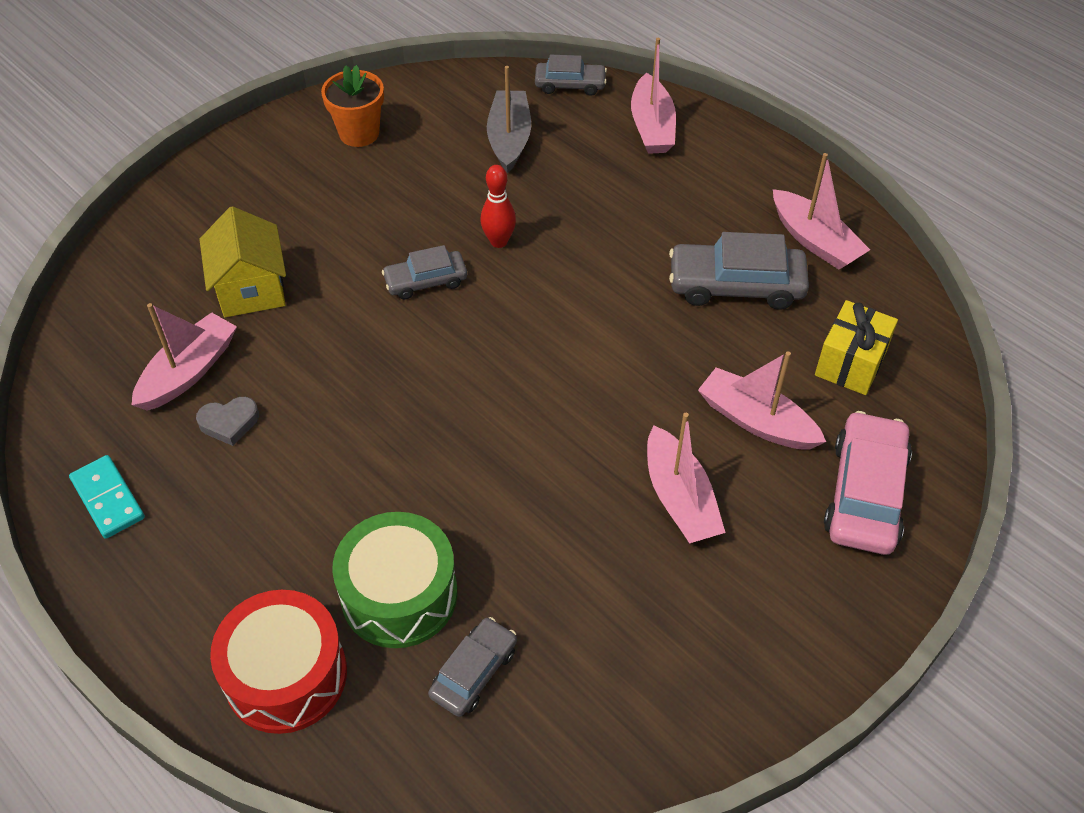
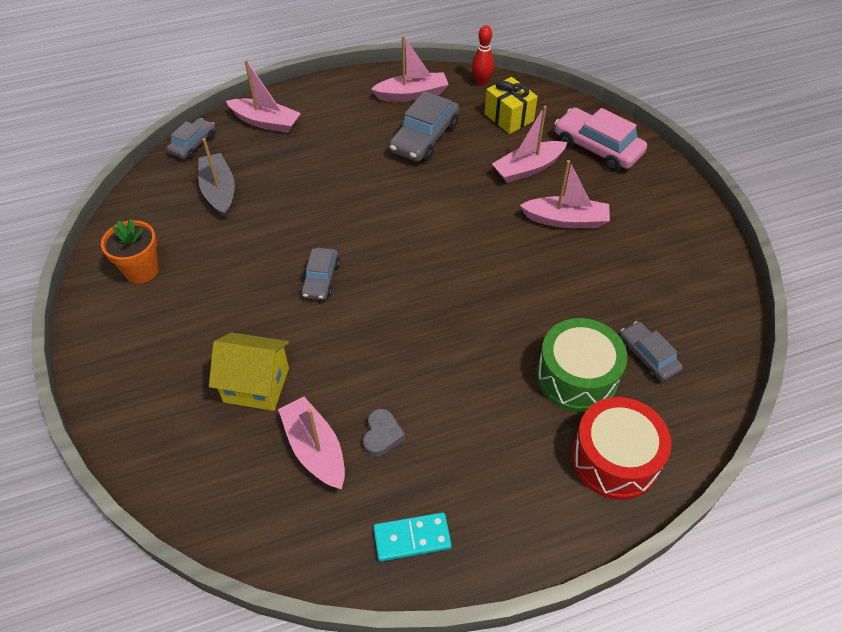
camera: 65 degrees left, 0 degrees up
red bowling pin [480,165,516,248] -> red bowling pin moved to [472,25,494,86]
grey boat [487,66,531,173] -> grey boat turned 45 degrees clockwise [198,138,235,218]

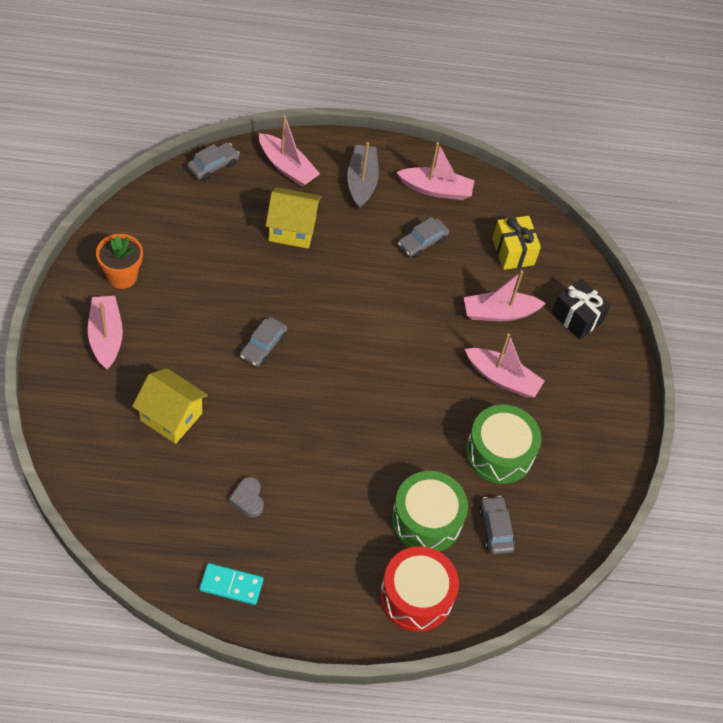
camera: 15 degrees right, 5 degrees up
grey boat [198,138,235,218] -> grey boat moved to [347,142,379,209]
pink boat [278,397,345,489] -> pink boat moved to [88,296,123,370]
grey heart [363,409,405,457] -> grey heart turned 135 degrees clockwise [229,477,264,517]
grey car [389,91,459,162] -> grey car [398,217,449,258], size x0.60
red bowling pin [472,25,494,86] -> none
pink car [555,108,647,171] -> black gift [552,279,611,340]
none -> yellow house [266,187,322,249]
none -> green drum [466,404,541,484]

